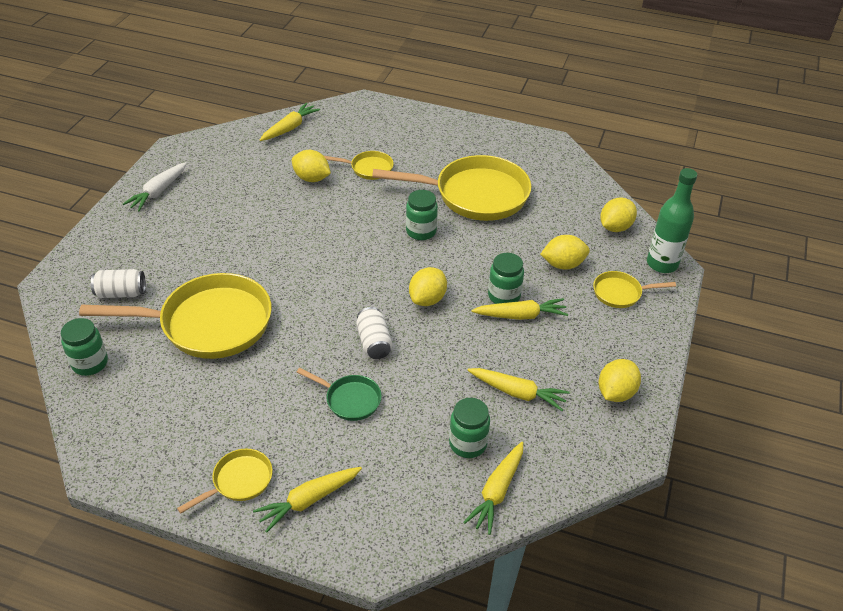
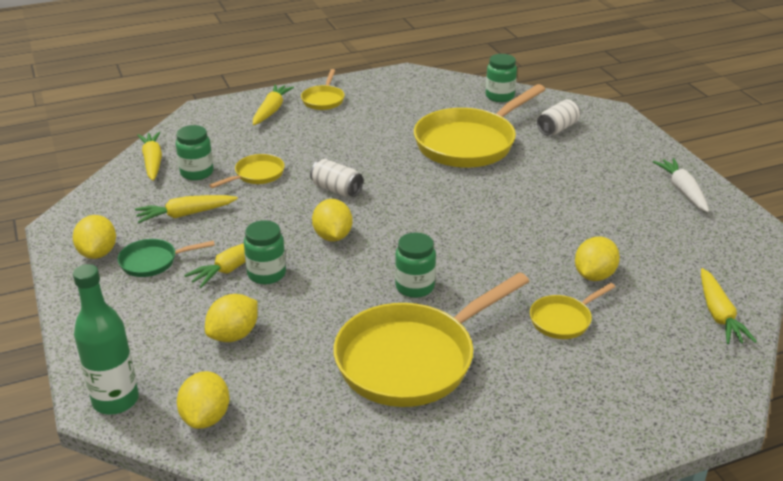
camera: 140 degrees right, 10 degrees down
yellow lemon [292,150,331,182] -> yellow lemon turned 45 degrees counterclockwise [575,236,620,281]
green pan [297,368,382,421] -> green pan moved to [117,239,215,277]
yellow pan [593,271,676,308] -> yellow pan moved to [209,154,285,188]

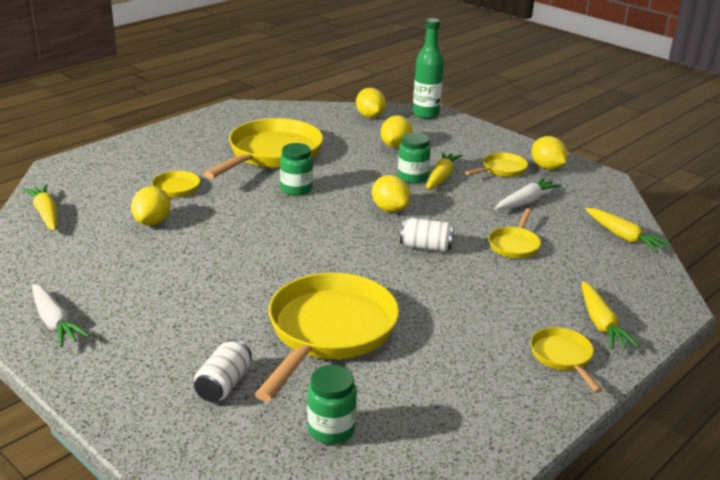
camera: 155 degrees right, 5 degrees down
green pan [117,239,215,277] -> yellow pan [465,153,528,177]
yellow carrot [135,195,238,223] -> white carrot [495,177,562,210]
green jar [176,125,213,180] -> none

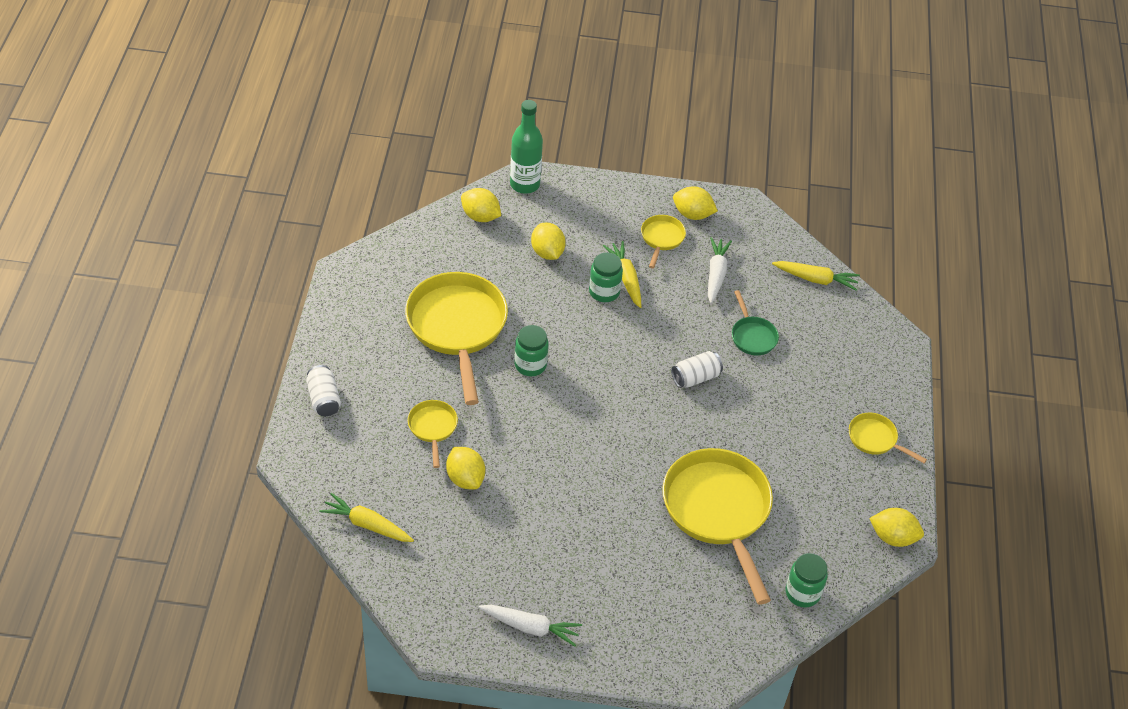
camera: 40 degrees left, 20 degrees up
white can [194,339,252,402] -> white can moved to [306,365,341,416]
yellow lemon [372,175,410,212] -> yellow lemon moved to [869,508,924,547]
yellow pan [488,208,541,258] -> green pan [732,290,779,355]
yellow carrot [582,281,639,350] -> none

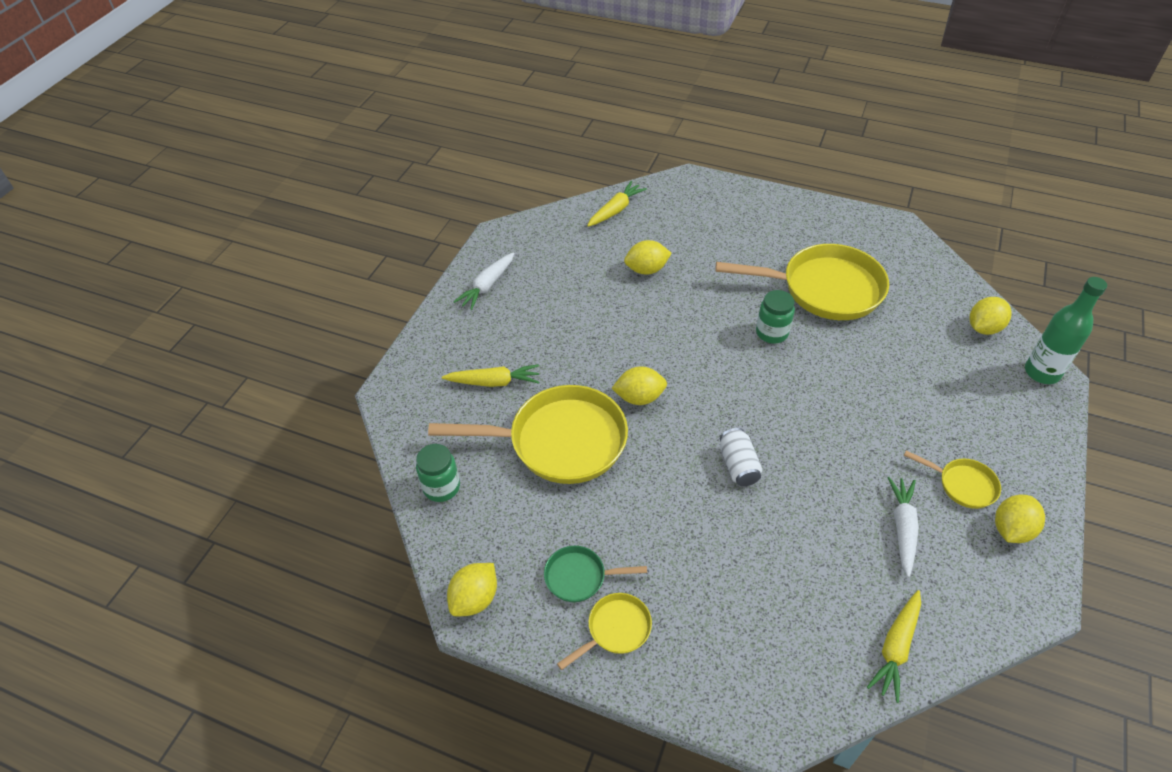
camera: 110 degrees right, 0 degrees up
white can [306,365,341,416] -> none
yellow pan [408,400,458,468] -> none
yellow lemon [531,223,566,260] -> yellow lemon moved to [611,366,667,405]
green jar [589,252,623,302] -> none
yellow carrot [603,241,641,308] -> yellow carrot moved to [442,364,539,387]
white carrot [708,237,732,304] -> white carrot turned 105 degrees counterclockwise [887,477,919,577]
green pan [732,290,779,355] -> green pan moved to [544,546,647,602]

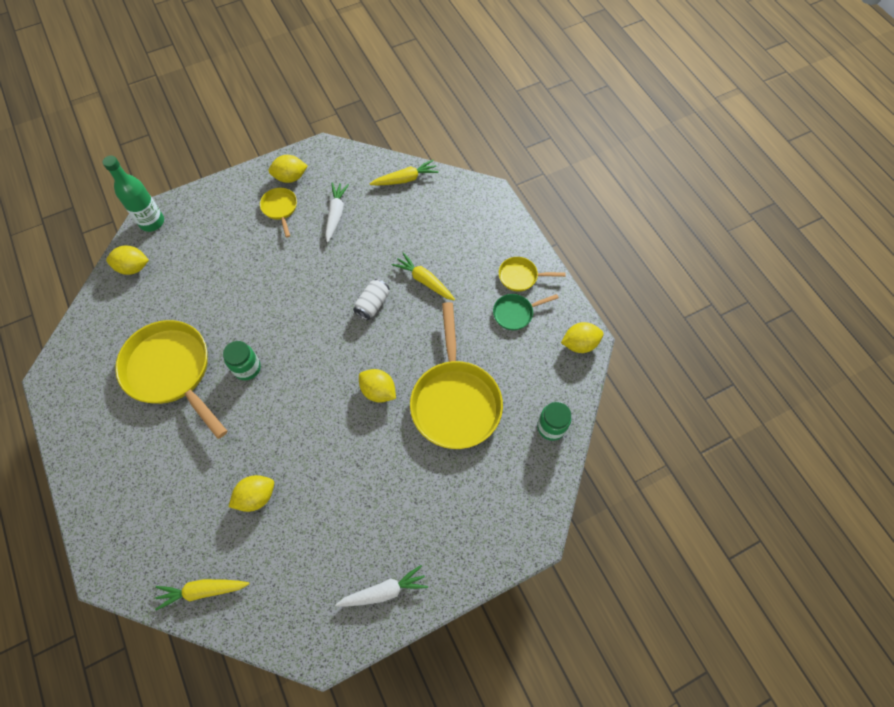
camera: 140 degrees left, 15 degrees up
yellow pan [428,385,628,484] -> yellow pan turned 135 degrees counterclockwise [410,302,503,449]
yellow carrot [442,364,539,387] -> yellow carrot moved to [391,253,455,301]
green pan [544,546,647,602] -> green pan turned 120 degrees clockwise [493,294,559,330]
yellow lemon [624,240,672,275] -> yellow lemon turned 60 degrees counterclockwise [229,475,274,512]
white carrot [887,477,919,577] -> white carrot turned 135 degrees clockwise [325,183,349,243]

